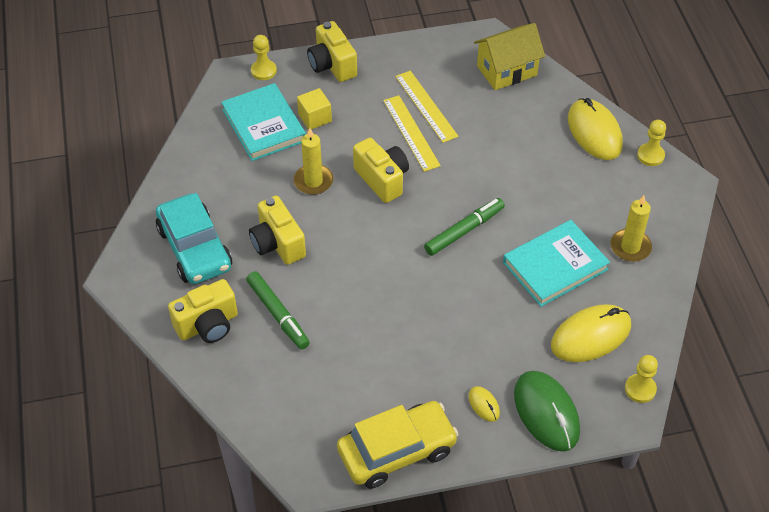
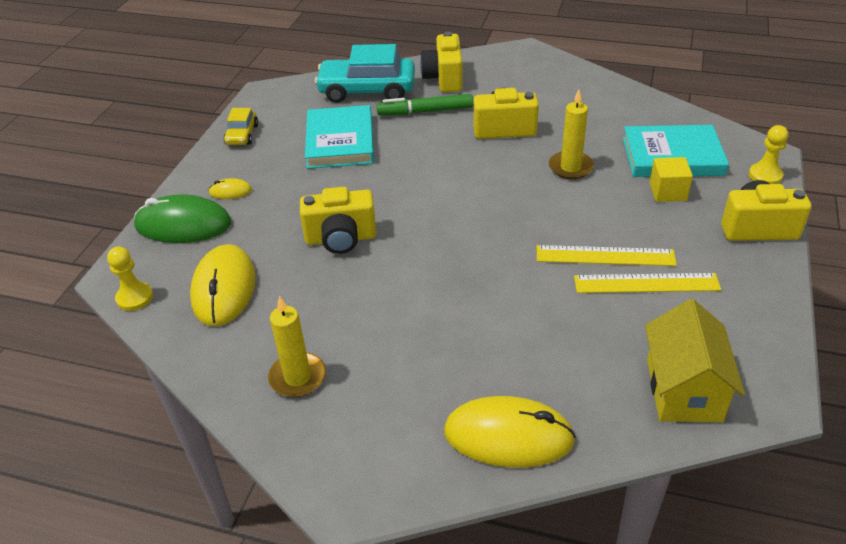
camera: 120 degrees right, 10 degrees down
turquoise car [156,193,232,284] -> turquoise car moved to [315,44,415,103]
yellow car [337,401,459,489] -> yellow car [224,108,258,145], size x0.50
yellow camera [353,138,409,203] -> yellow camera moved to [300,187,377,254]
green marker [424,198,505,256] -> none
turquoise book [503,220,610,307] -> turquoise book moved to [305,105,374,169]
yellow pawn [637,120,666,166] -> none

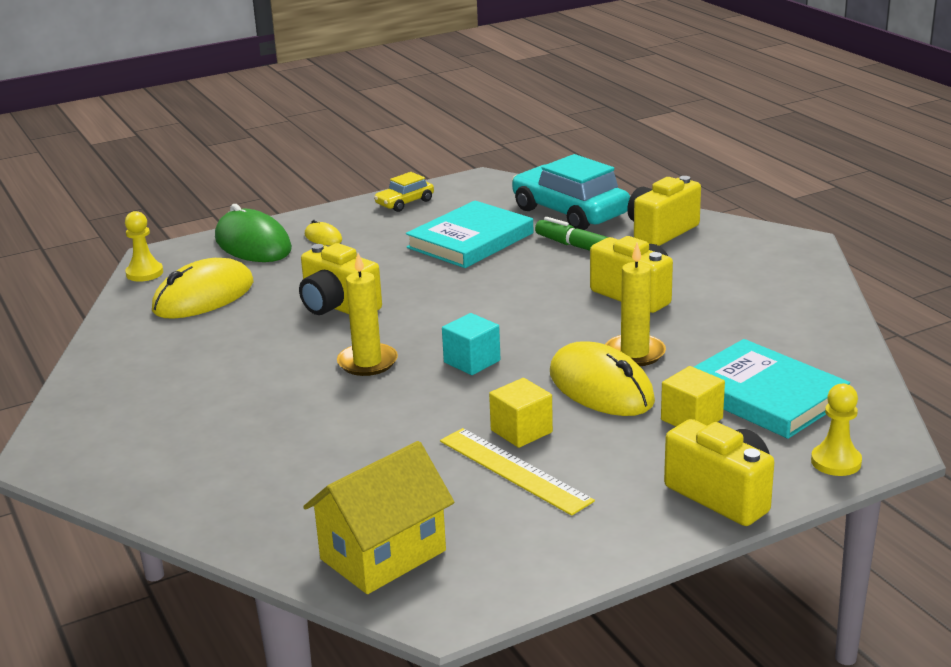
camera: 45 degrees right, 15 degrees down
yellow candle [268,296,326,397] -> yellow candle moved to [337,253,398,376]
yellow mouse [444,396,576,468] -> yellow mouse moved to [550,341,655,416]
yellow ruler [537,245,677,266] -> yellow cube [489,378,553,448]
none -> turquoise cube [442,313,500,375]

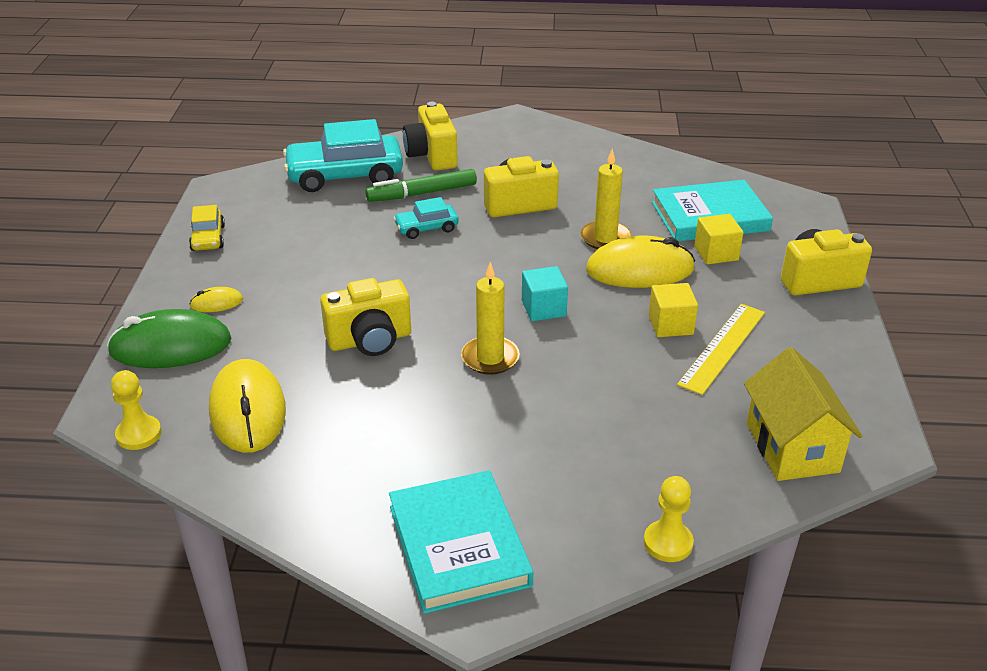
camera: 60 degrees left, 10 degrees up
turquoise book [406,200,533,268] -> turquoise book moved to [389,470,533,614]
yellow ruler [440,428,595,516] -> yellow ruler turned 45 degrees counterclockwise [677,304,765,395]
yellow pawn [811,384,862,476] -> yellow pawn moved to [644,476,694,562]
none -> turquoise car [393,197,459,239]

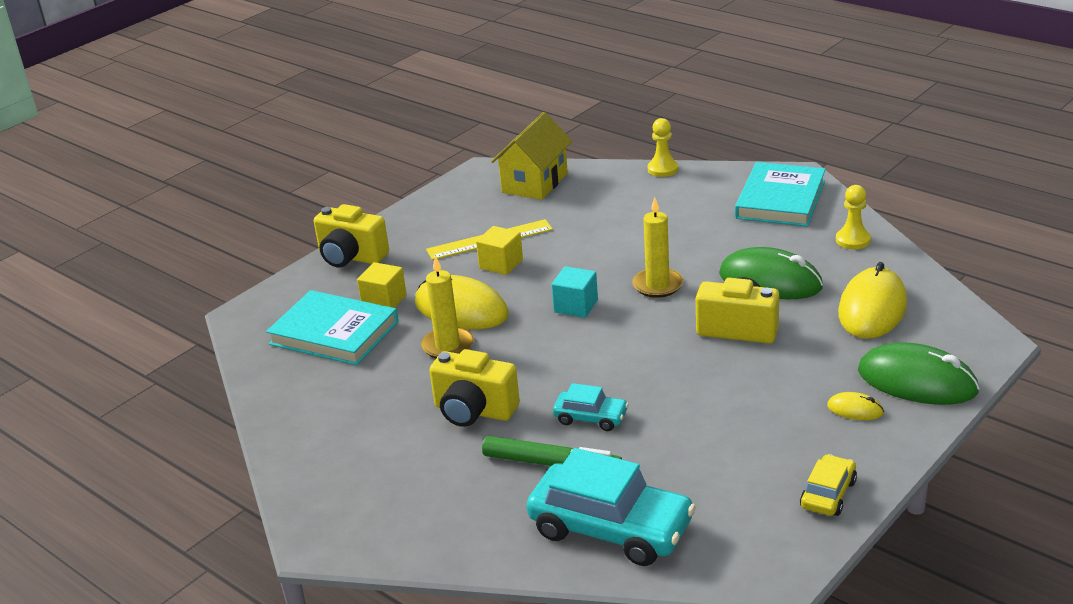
camera: 140 degrees left, 5 degrees down
yellow pawn [111,370,162,450] -> yellow pawn moved to [836,185,871,249]
yellow camera [403,102,458,171] -> none
none -> green mouse [719,247,823,299]

